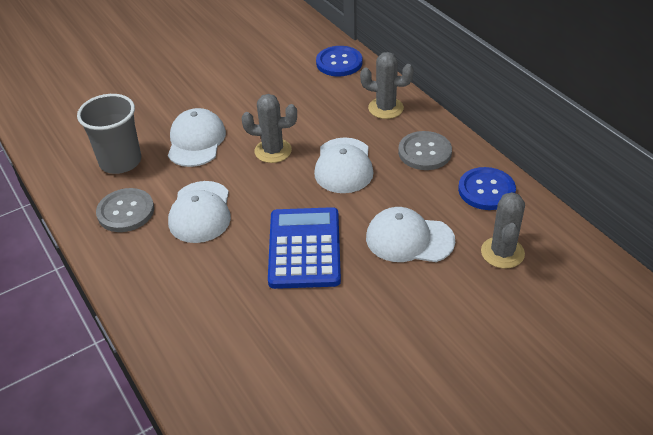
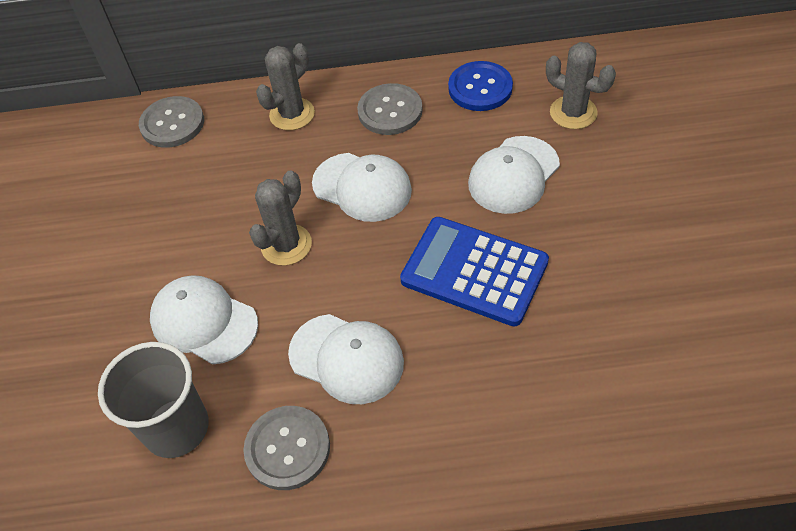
camera: 60 degrees left, 10 degrees up
blue button [316,46,362,76] -> grey button [139,96,204,148]

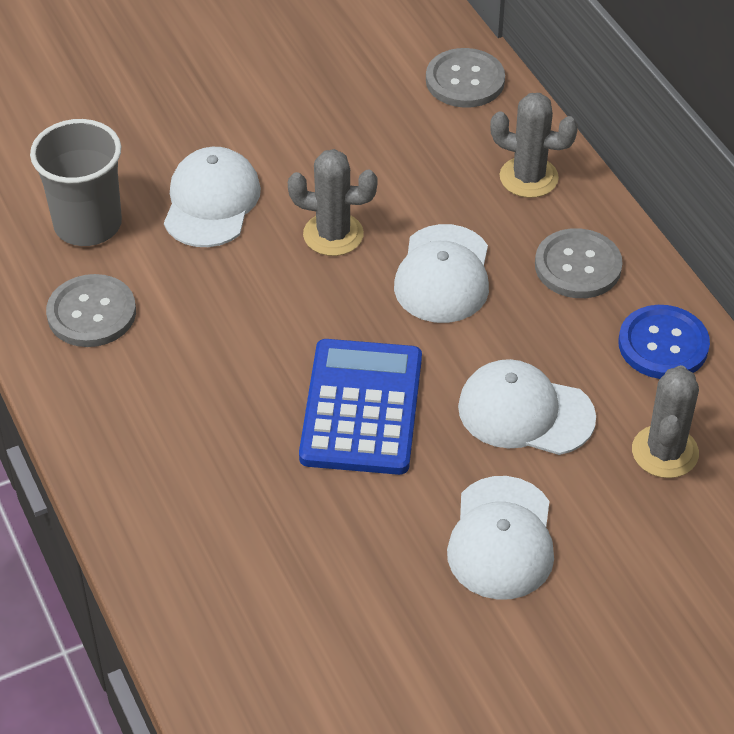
camera: 65 degrees right, 5 degrees down
white cap [288,314,404,404] -> white cap moved to [447,476,554,600]

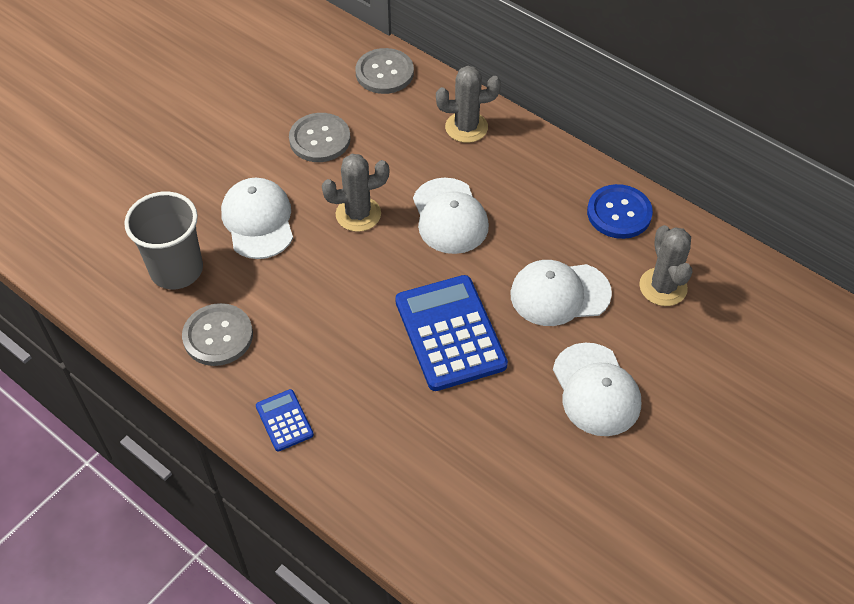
camera: 25 degrees left, 5 degrees up
grey button [535,228,623,298] -> grey button moved to [289,113,351,162]
none -> blue calculator [256,389,314,452]

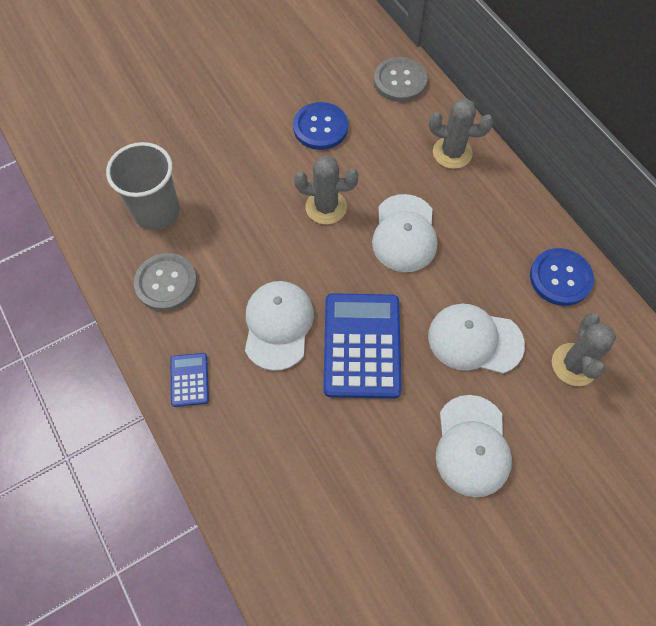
camera: 20 degrees right, 10 degrees up
white cap [221,178,293,259] -> white cap moved to [245,281,314,371]
grey button [289,113,351,162] -> blue button [293,102,348,150]

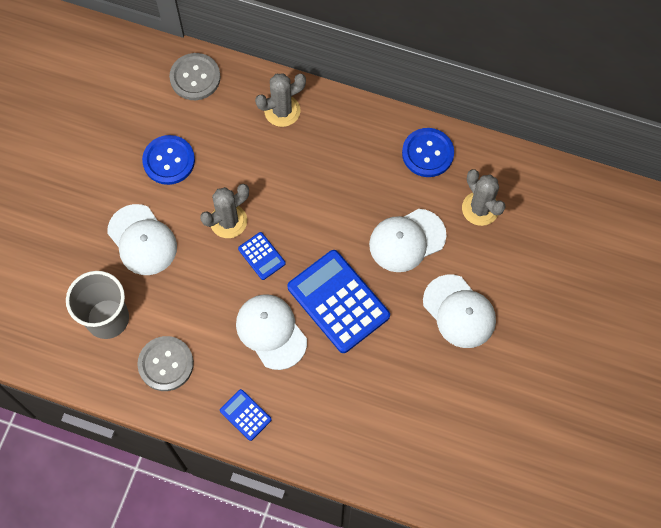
camera: 40 degrees left, 5 degrees up
white cap [372,194,437,272] -> white cap moved to [107,204,177,275]
none -> blue calculator [238,232,286,280]

